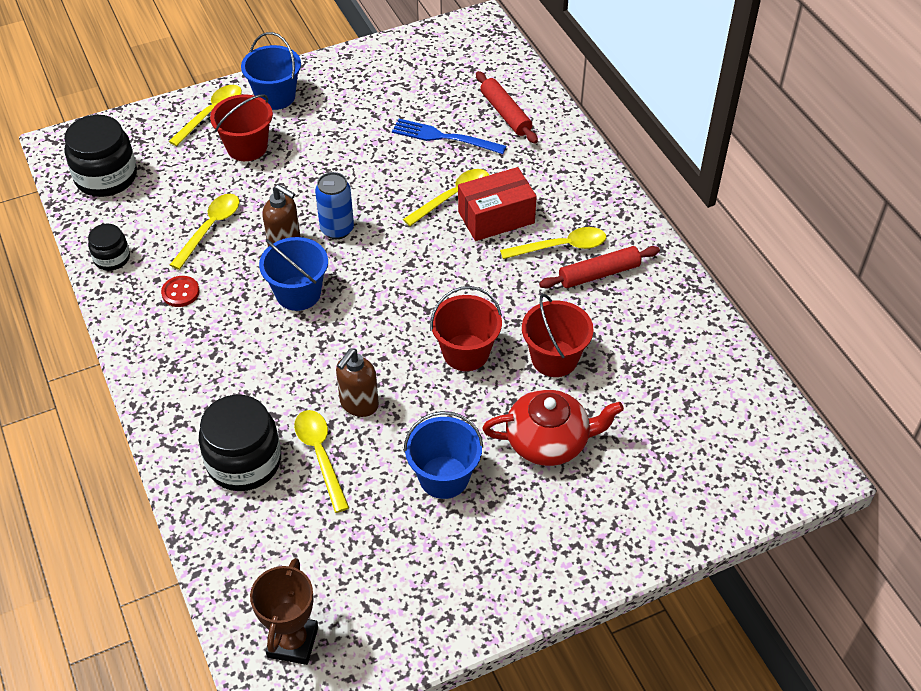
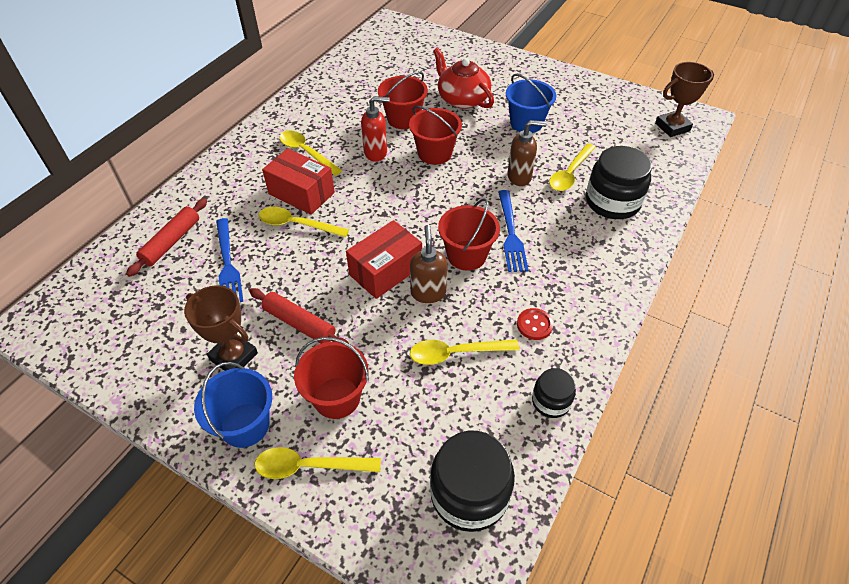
camera: 125 degrees left, 0 degrees up
blue bucket [259,237,328,311] -> red bucket [438,198,500,271]
blue can [315,172,354,239] -> red box [346,220,422,299]
red rolling pin [539,246,660,289] -> red rolling pin moved to [249,288,349,344]
none -> brown trophy [184,285,258,371]
none -> red soap dispenser [361,96,390,162]
none -> blue fork [498,190,528,272]

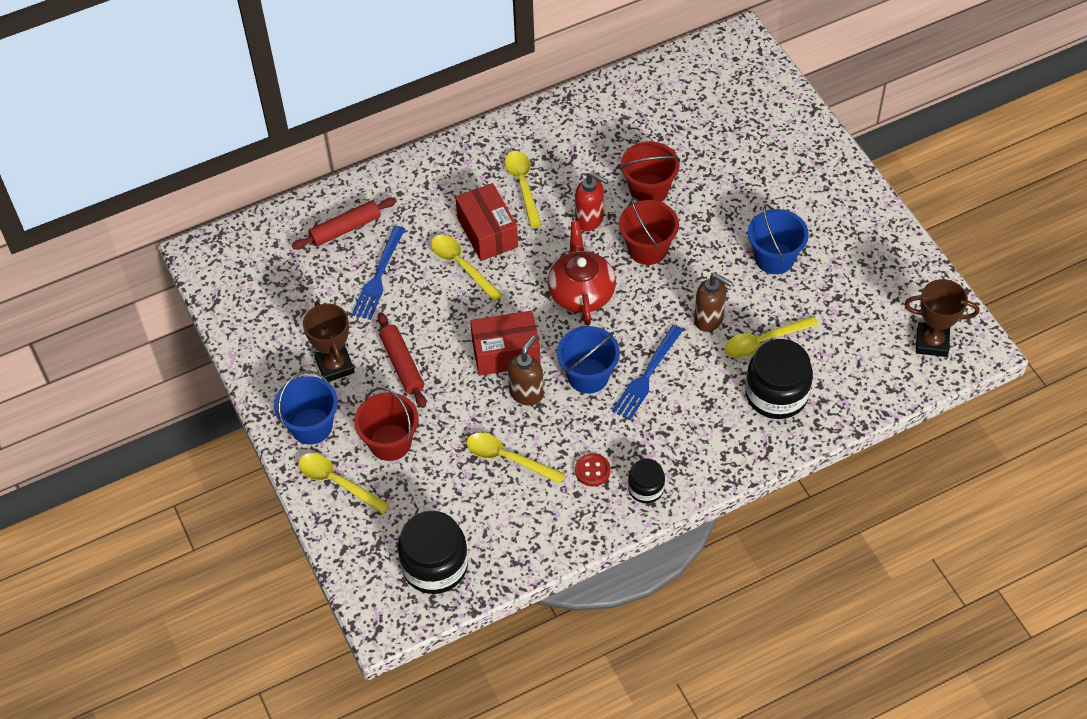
camera: 35 degrees right, 5 degrees up
red teapot [433,48,494,109] -> red teapot moved to [548,221,616,326]
red bucket [438,198,500,271] -> blue bucket [557,326,620,394]
black jar [532,368,576,418] -> black jar moved to [628,459,665,503]

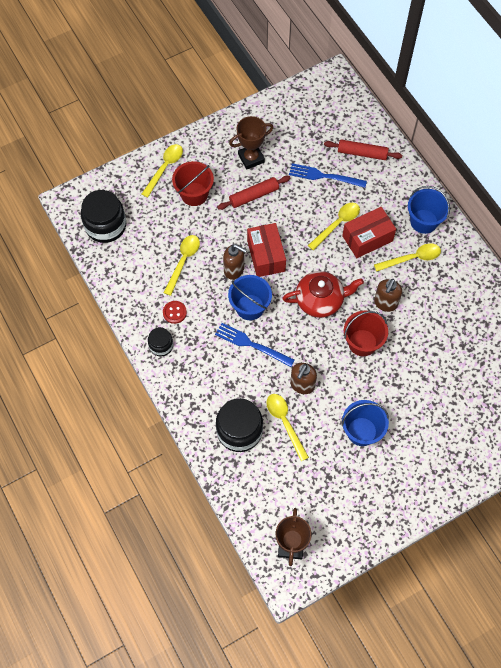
camera: 85 degrees right, 10 degrees up
blue bucket [274,370,338,444] -> blue bucket moved to [408,186,450,234]
red rolling pin [292,197,397,250] -> red rolling pin turned 45 degrees counterclockwise [324,140,402,160]
red soap dispenser [575,172,608,231] -> brown soap dispenser [374,279,402,312]
red bucket [620,141,680,202] -> none

